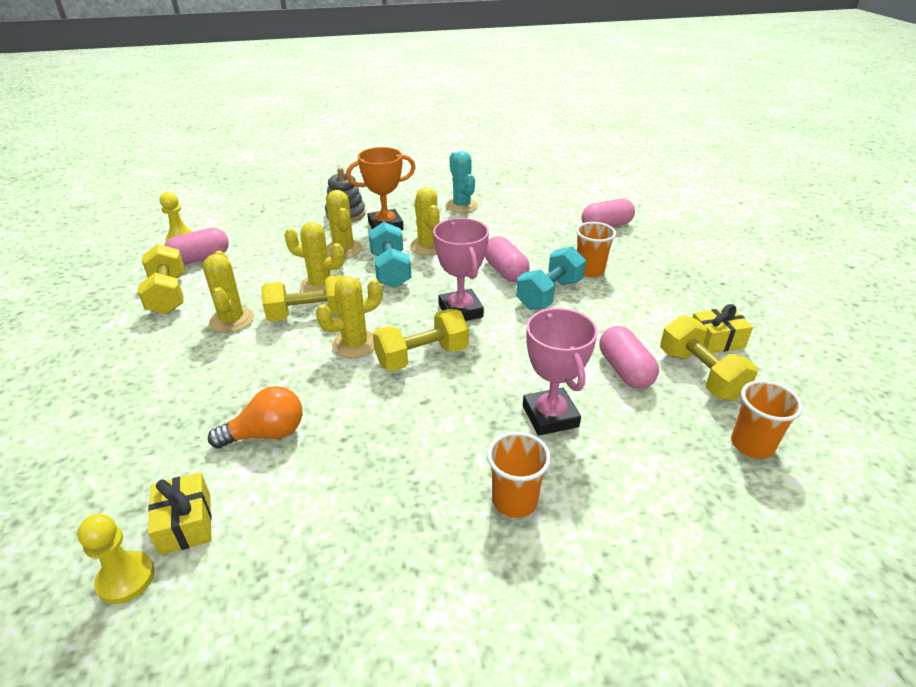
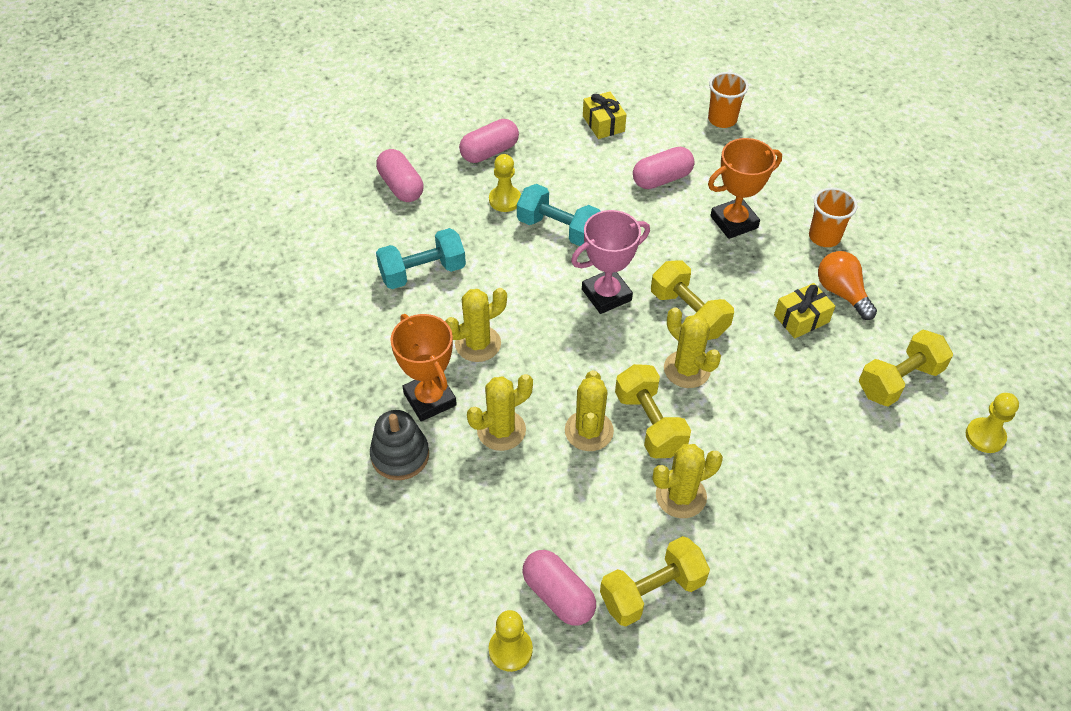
camera: 100 degrees left, 15 degrees up
yellow gift [148,472,212,555] -> yellow gift moved to [774,283,835,339]
orange light bulb [208,386,302,448] -> orange light bulb moved to [818,251,877,320]
turquoise dumbbell [369,222,411,288] -> turquoise dumbbell moved to [376,228,466,289]
turquoise cactus [446,151,478,213] -> none
pink capsule [485,236,530,282] -> pink capsule moved to [459,119,519,163]
pink trophy [523,308,598,436] -> orange trophy [708,138,782,239]
orange cup [576,222,616,277] -> yellow pawn [489,154,521,212]
yellow dumbbell [660,315,758,401] -> yellow dumbbell moved to [859,330,953,407]

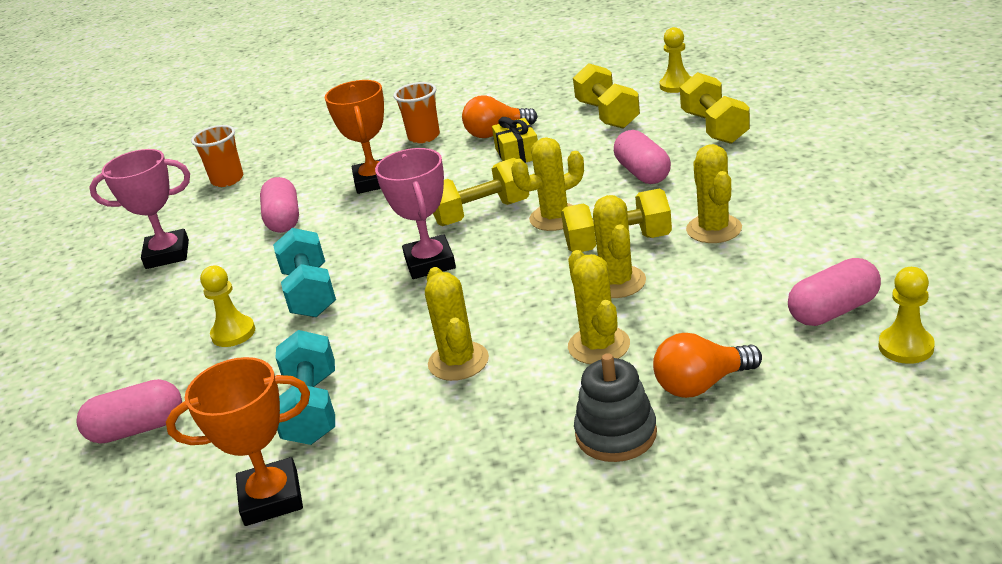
camera: 70 degrees left, 20 degrees down
orange trophy [390,314,457,422] -> orange trophy moved to [166,357,310,526]
pink capsule [459,119,519,163] -> pink capsule moved to [614,130,671,184]
turquoise dumbbell [517,184,601,246] -> turquoise dumbbell turned 60 degrees counterclockwise [273,228,336,317]
yellow cactus [565,370,614,451] -> yellow cactus turned 60 degrees clockwise [593,195,646,298]
yellow gift [583,91,627,139] -> pink trophy [89,149,190,269]
yellow dumbbell [600,536,710,626] -> yellow dumbbell moved to [680,72,750,144]
none -> orange light bulb [653,333,762,398]

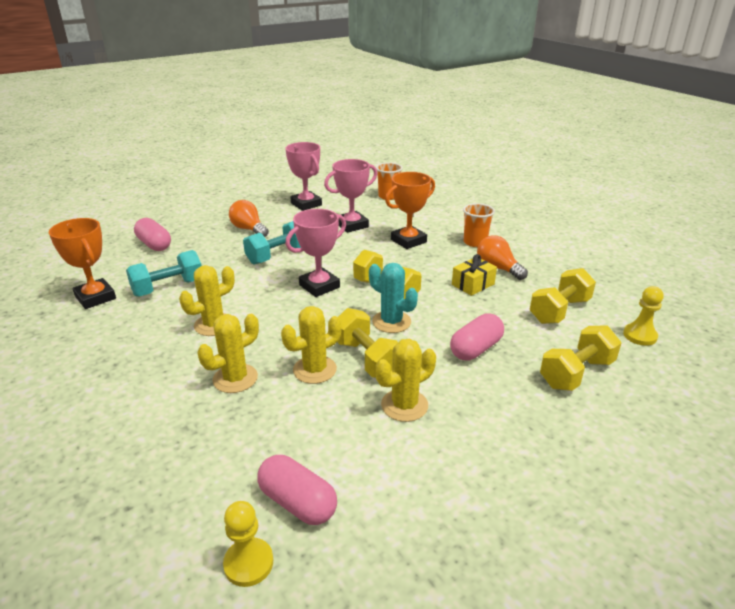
camera: 60 degrees right, 0 degrees up
yellow pawn [200,266,255,347] -> none
pink capsule [260,177,299,233] -> pink trophy [324,159,377,233]
yellow cactus [511,137,584,231] -> turquoise cactus [369,263,418,333]
grey stacking toy [574,353,657,462] -> none
orange light bulb [653,333,762,398] -> orange light bulb moved to [229,200,269,237]

